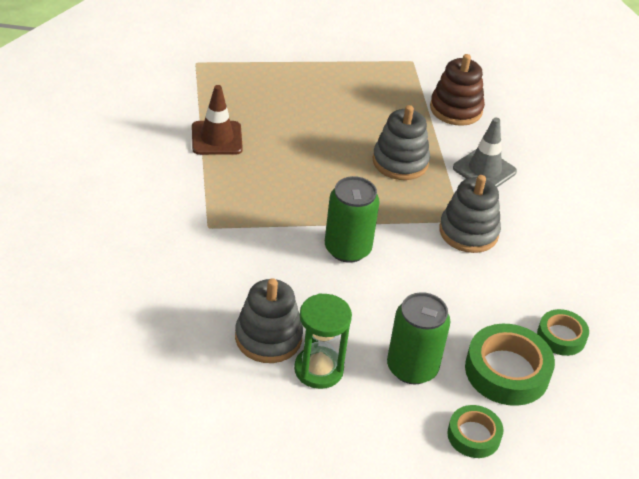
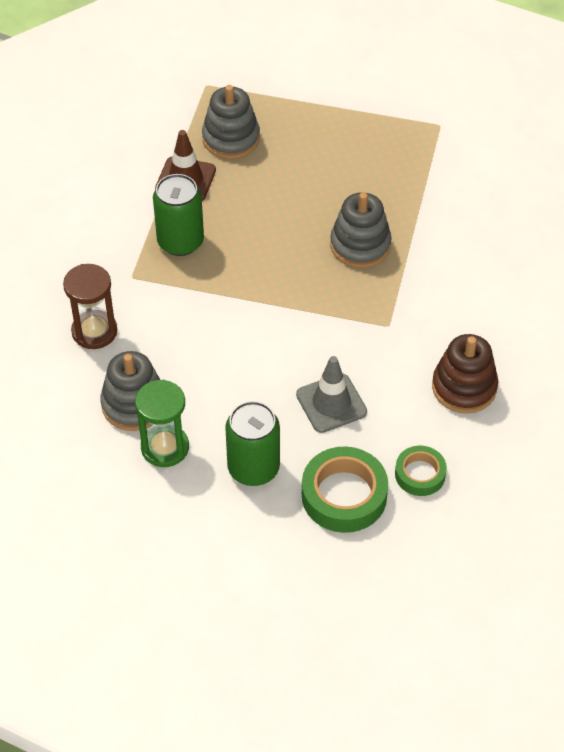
camera: 25 degrees right, 10 degrees up
green can [325,176,380,263] -> green can moved to [153,174,204,256]
brown stacking toy [430,54,485,126] -> brown stacking toy moved to [432,334,498,414]
grey stacking toy [439,175,501,253] -> grey stacking toy moved to [202,85,260,159]
green tape [447,405,504,458] -> none
grey traffic cone [453,118,517,187] -> grey traffic cone moved to [296,356,367,433]
none -> brown hourglass [63,264,117,349]

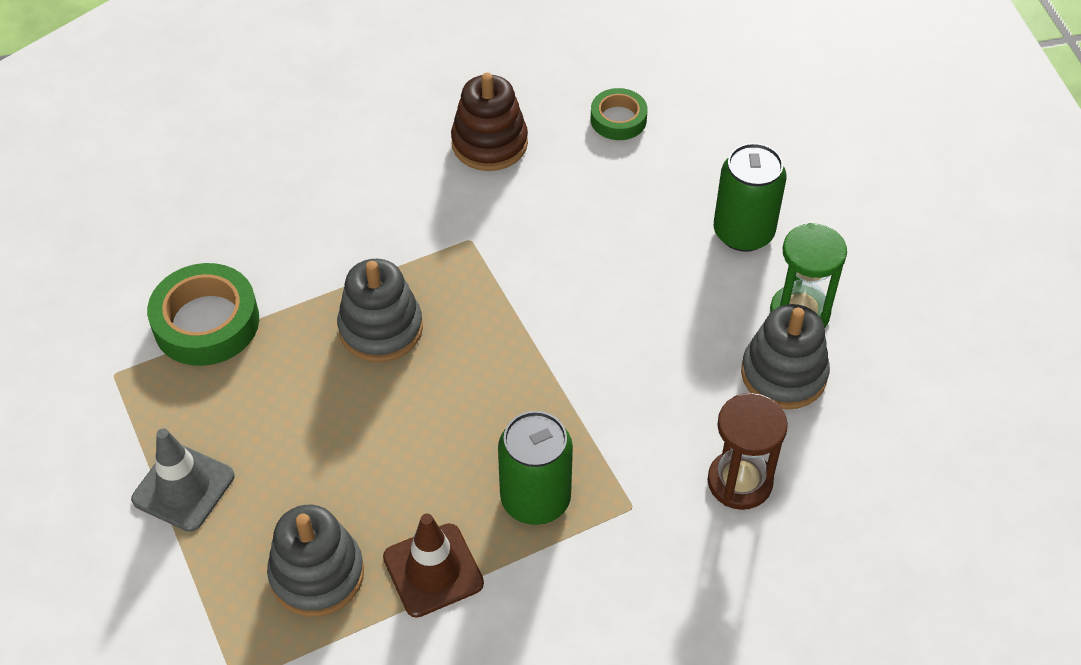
camera: 130 degrees left, 0 degrees up
grey traffic cone [296,356,367,433] -> grey traffic cone moved to [131,428,234,532]
green tape [302,447,388,533] -> green tape moved to [147,263,259,366]

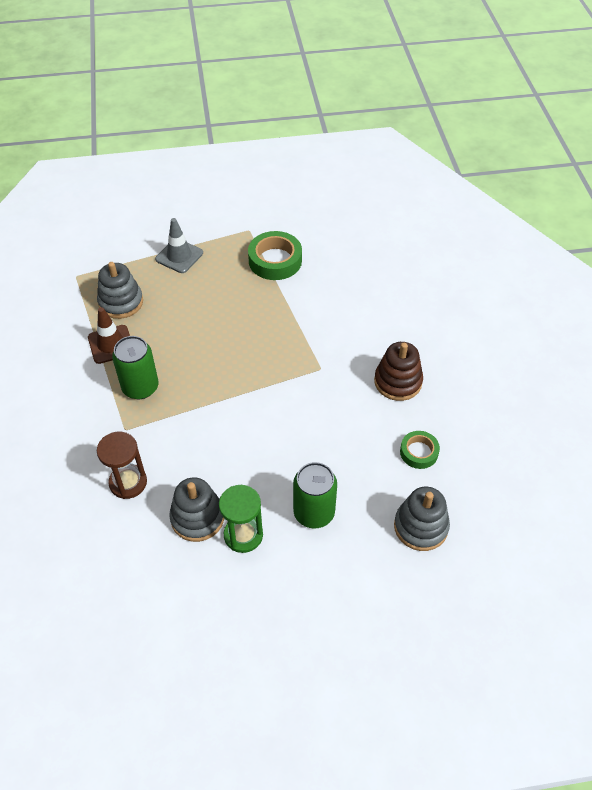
camera: 95 degrees right, 0 degrees up
grey stacking toy [337,259,423,362] -> grey stacking toy moved to [394,487,450,551]

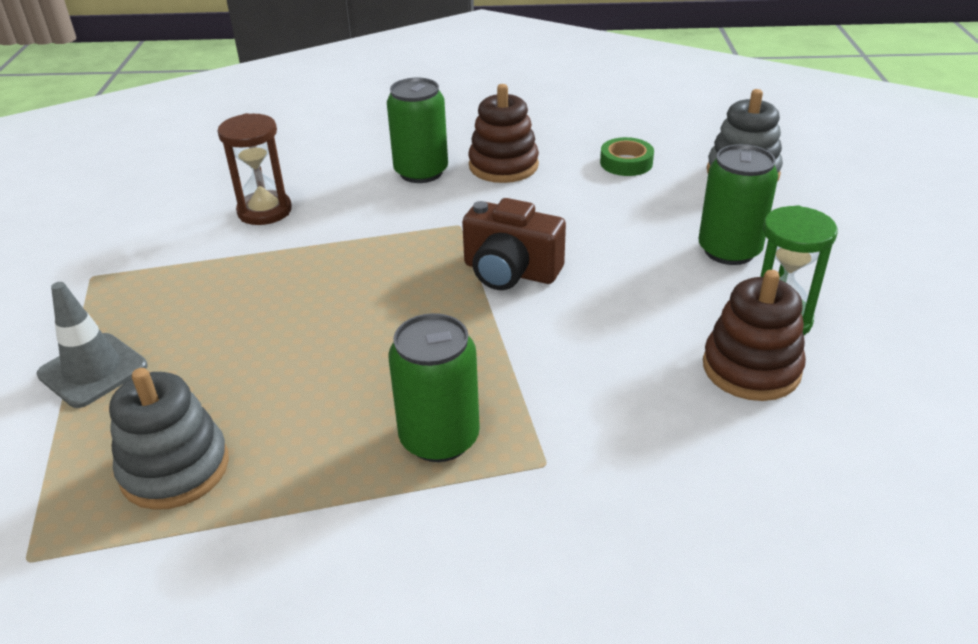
camera: 80 degrees left, 15 degrees down
brown traffic cone [88,307,130,364] -> none
brown hourglass [97,432,147,499] -> brown hourglass moved to [217,113,292,225]
grey stacking toy [169,477,224,542] -> brown stacking toy [703,270,806,401]
green tape [248,231,302,280] -> none
none -> green can [387,78,448,183]
none -> brown camera [462,198,566,290]

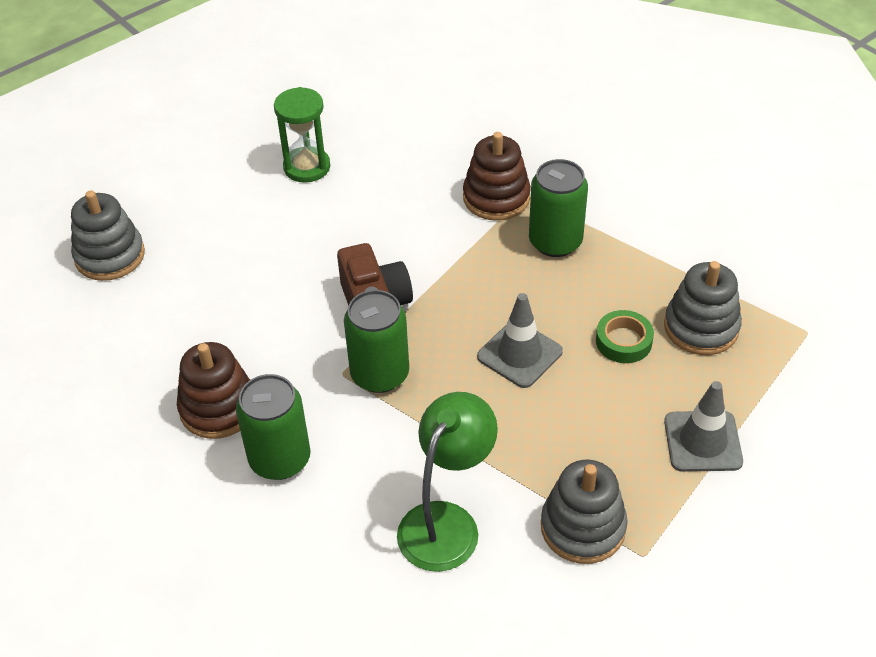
camera: 130 degrees left, 10 degrees up
brown hourglass [217,113,292,225] -> green lamp [397,392,498,572]
green tape [600,137,654,176] -> green tape moved to [596,310,654,363]
green can [698,144,778,265] -> green can moved to [344,290,409,393]
brown stacking toy [703,270,806,401] -> brown stacking toy moved to [463,132,531,221]
none -> grey traffic cone [477,293,563,388]
none -> grey stacking toy [541,460,628,564]

